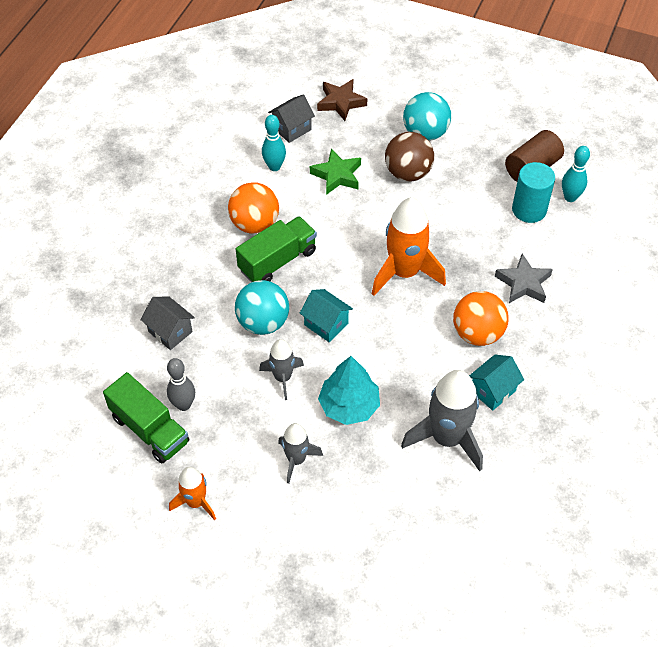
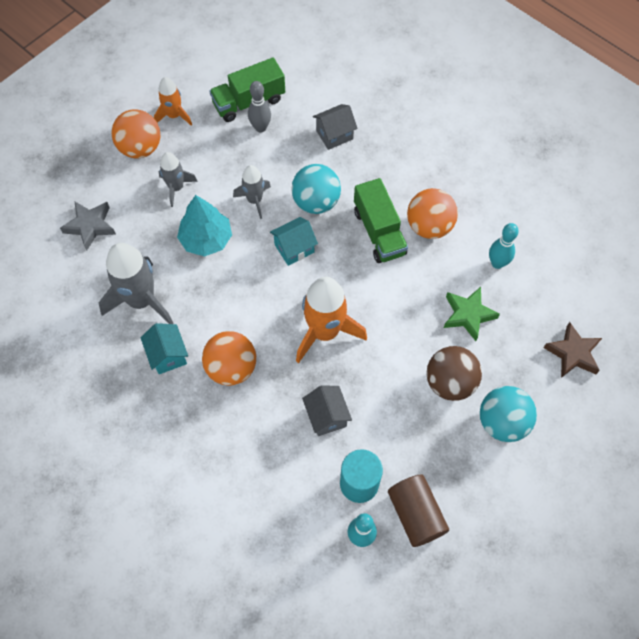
camera: 110 degrees right, 10 degrees up
grey house [268,94,315,143] -> grey house moved to [302,385,352,436]
grey star [495,254,553,303] -> grey star moved to [60,202,116,250]
none -> orange ball [111,109,161,159]

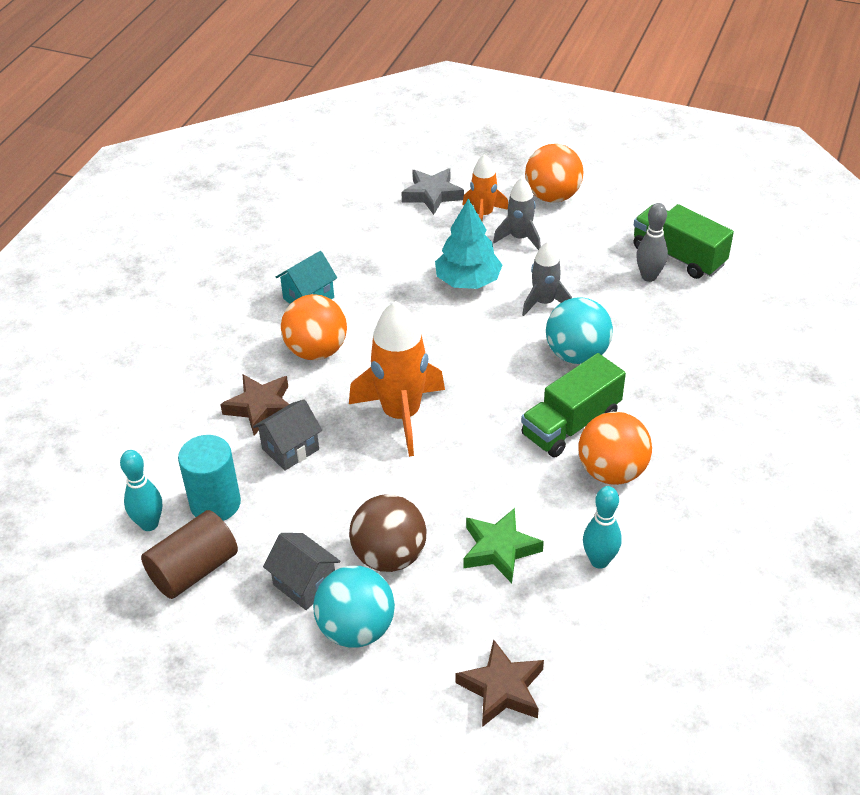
camera: 70 degrees right, 20 degrees down
grey rocket [99,243,173,324] -> none
orange rocket [154,77,192,125] -> orange rocket moved to [462,154,508,221]
turquoise house [270,217,318,266] -> none
grey house [313,104,358,150] -> grey house moved to [263,533,341,610]
none -> brown star [220,374,289,436]

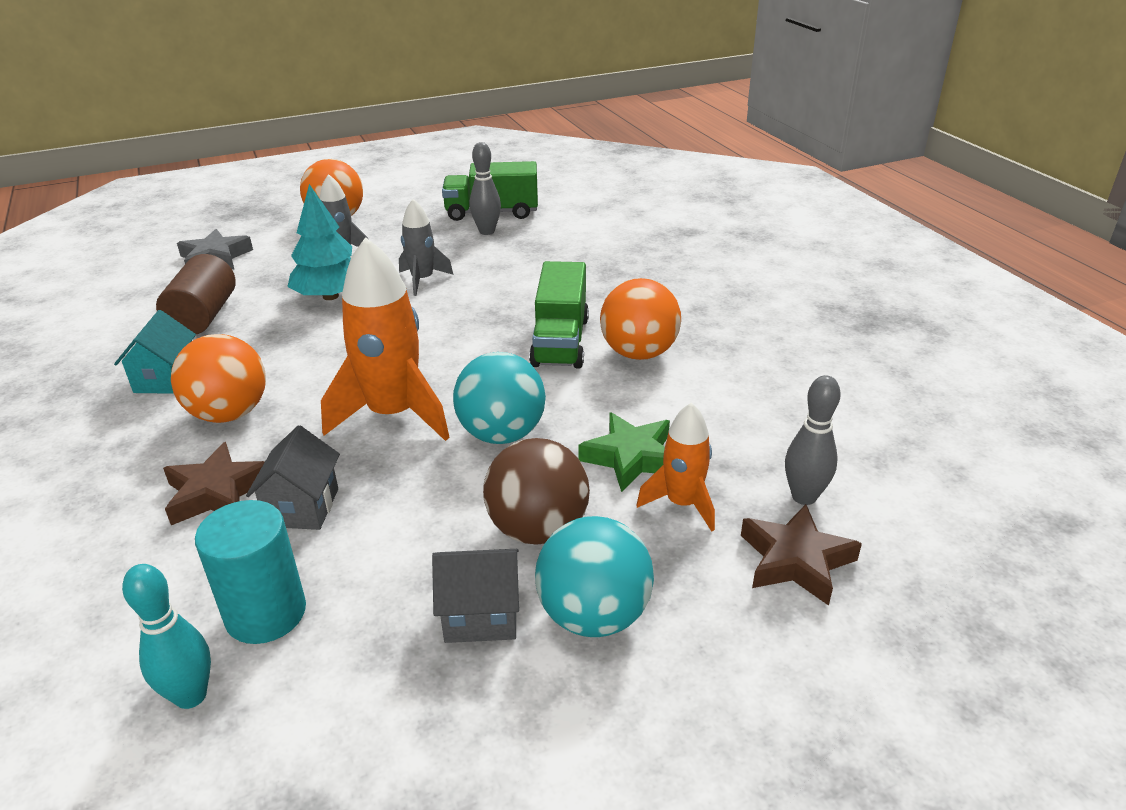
camera: 45 degrees left, 10 degrees down
brown cylinder [141,510,238,599] -> brown cylinder moved to [156,254,236,334]
orange rocket [462,154,508,221] -> orange rocket moved to [636,403,715,531]
turquoise ball [546,298,613,364] -> turquoise ball moved to [453,352,546,444]
turquoise bowling pin [583,486,622,569] -> none
none -> grey bowling pin [785,375,841,505]

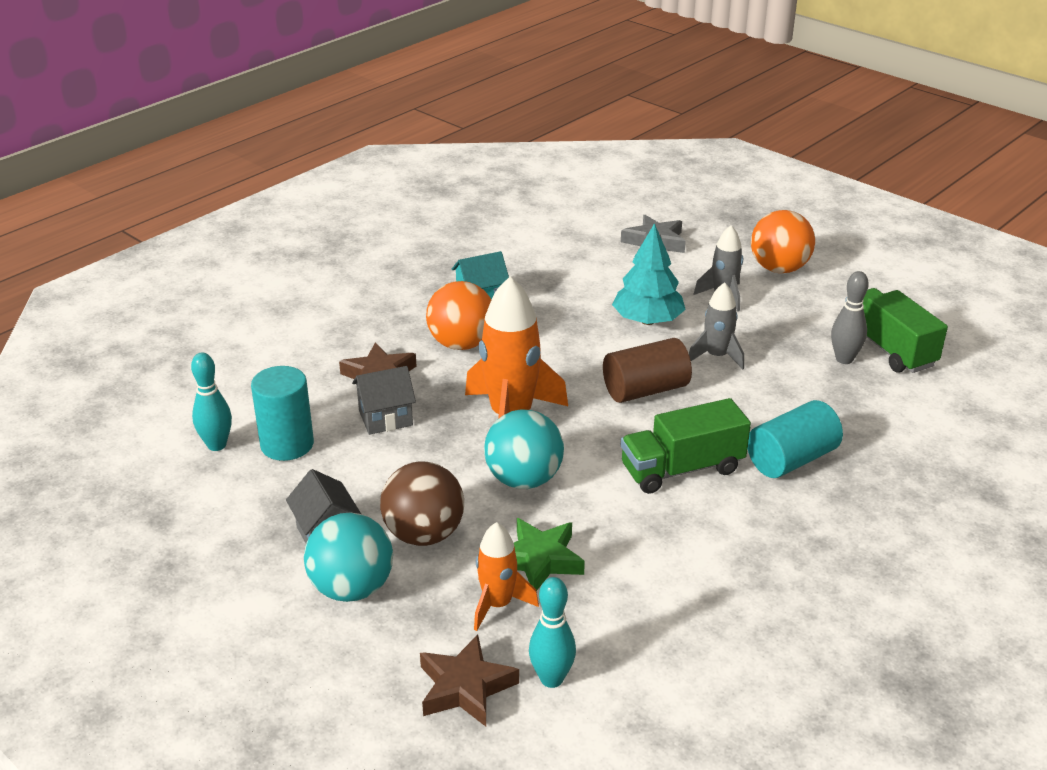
camera: 65 degrees right, 0 degrees up
brown cylinder [156,254,236,334] -> brown cylinder moved to [603,338,692,403]
orange ball [600,278,681,360] -> none
grey bowling pin [785,375,841,505] -> turquoise bowling pin [529,577,576,688]
none -> turquoise cylinder [748,400,843,478]

